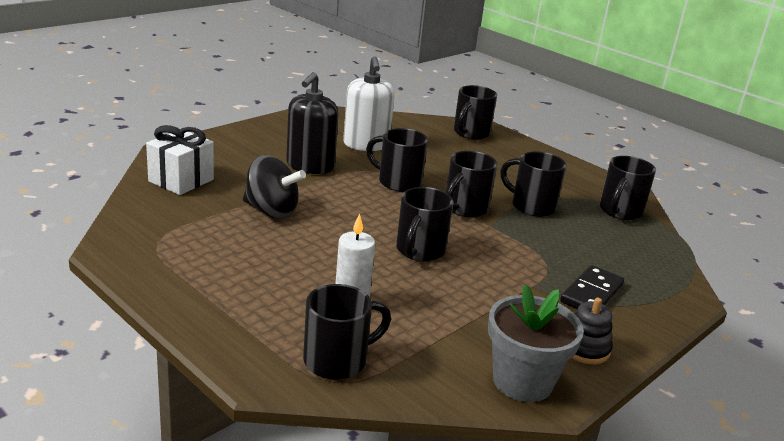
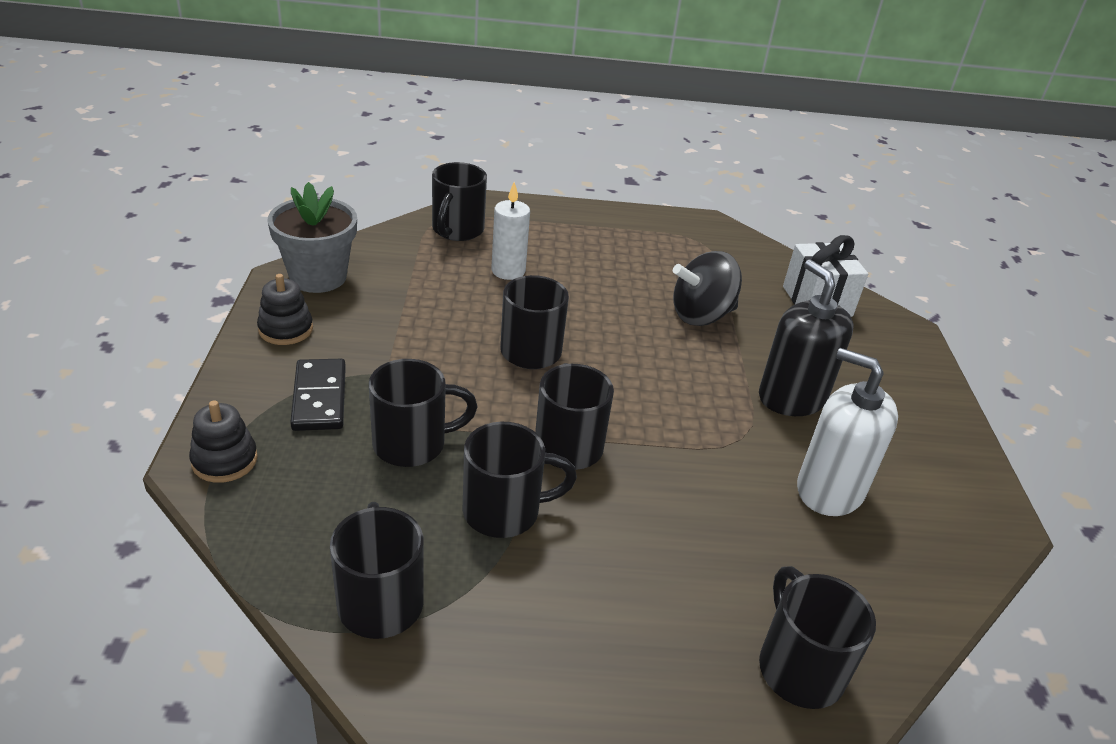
camera: 135 degrees right, 10 degrees up
black mug [366,128,428,192] -> black mug moved to [369,359,478,467]
none -> black stacking toy [189,400,258,483]

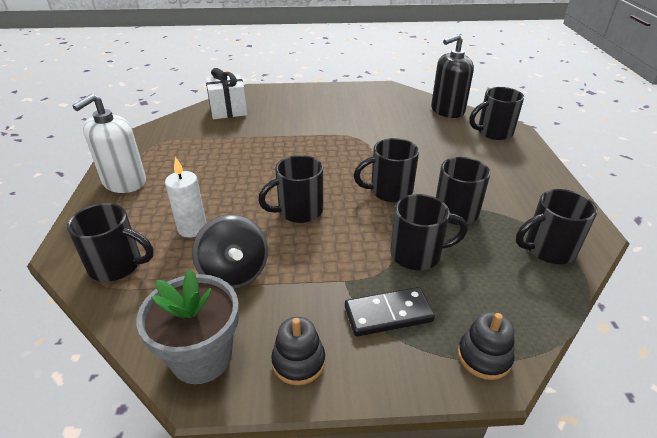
camera: 90 degrees left, 0 degrees up
black mug [369,359,478,467] -> black mug turned 105 degrees clockwise [390,194,468,270]
black spinning top [673,251,742,326] -> black spinning top moved to [192,214,268,289]
black soap dispenser [759,259,853,416] -> black soap dispenser moved to [431,34,474,118]
white soap dispenser [797,348,898,516] -> white soap dispenser moved to [72,94,146,193]

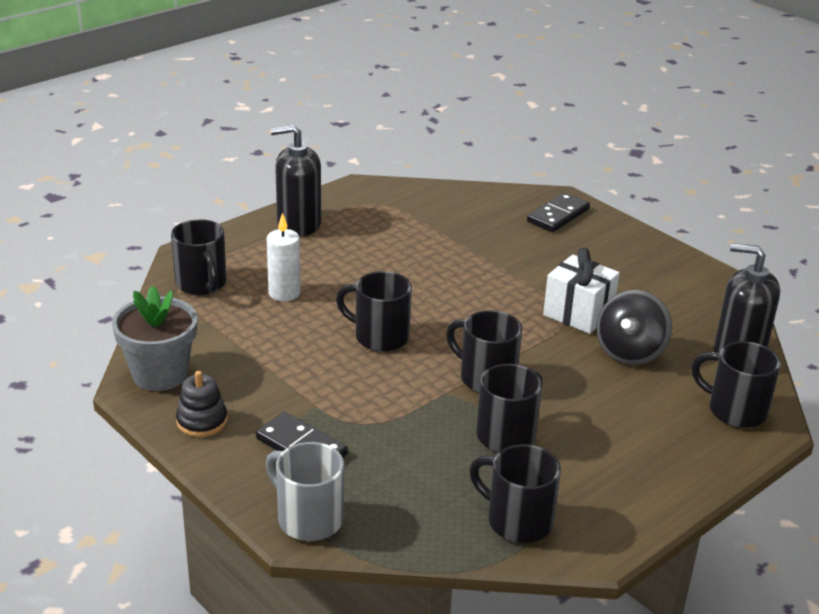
camera: 50 degrees right, 5 degrees down
white soap dispenser [72,94,146,193] -> black soap dispenser [270,125,321,236]
black spinning top [192,214,268,289] -> black spinning top moved to [597,290,672,365]
white gift [206,68,247,119] -> white gift moved to [543,248,620,334]
black mug [390,194,468,270] -> none
black stacking toy [458,312,514,380] -> grey mug [265,442,344,541]
none -> black domino [527,193,590,232]

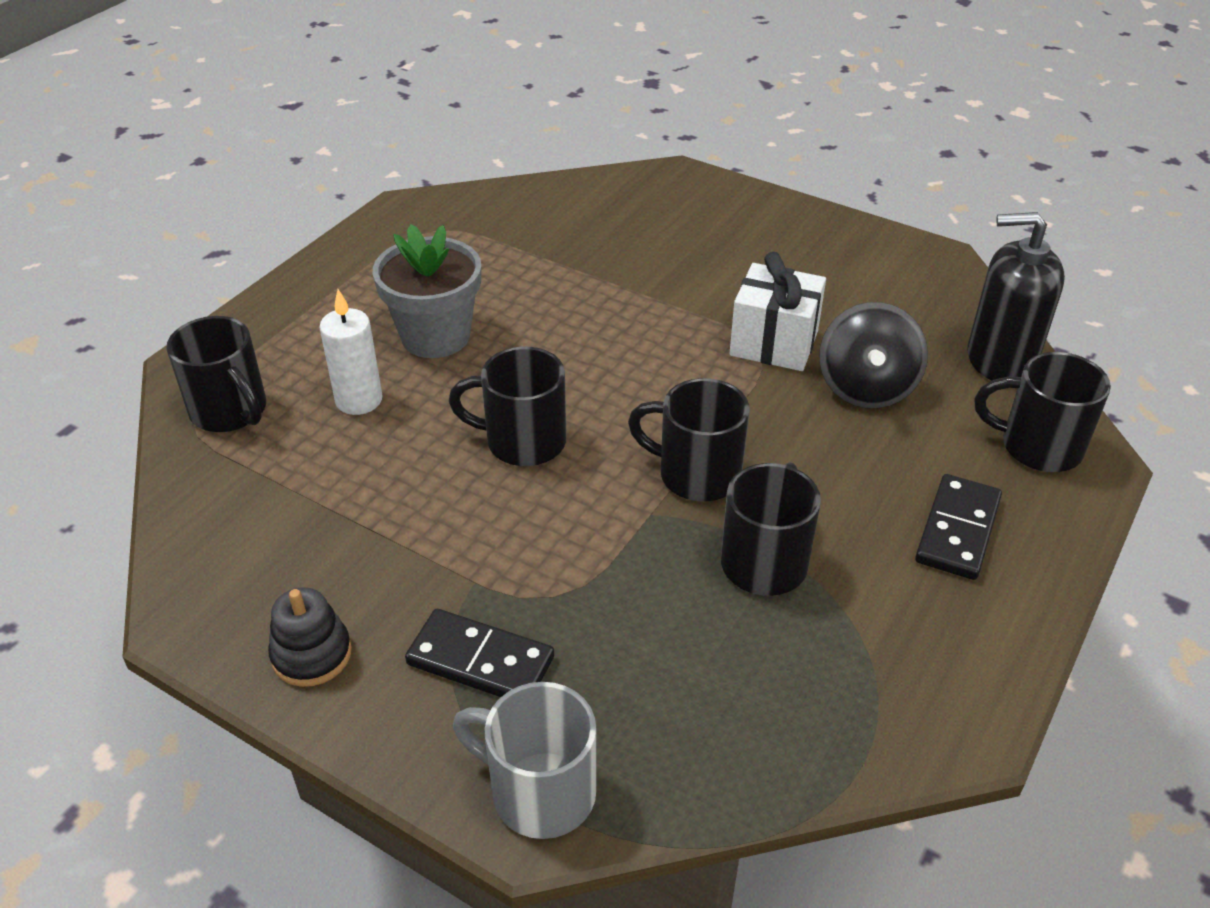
camera: 15 degrees left, 10 degrees up
grey flower pot [112,285,198,391] -> grey flower pot moved to [373,224,481,358]
black soap dispenser [270,125,321,236] -> none
black mug [469,444,561,543] -> none
black domino [527,193,590,232] -> black domino moved to [915,474,1002,580]

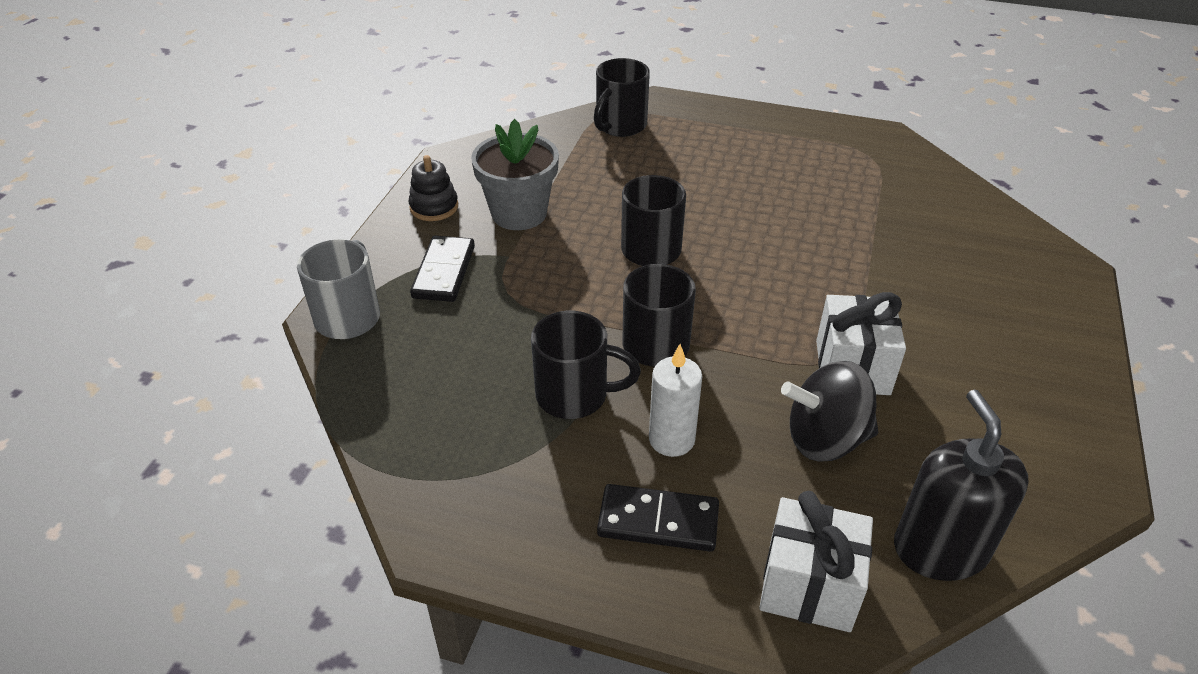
camera: 75 degrees right, 0 degrees up
white candle [319,289,383,415] -> white candle moved to [649,344,702,457]
grey flower pot [373,224,481,358] -> grey flower pot moved to [471,119,559,230]
black mug [975,352,1111,472] -> white gift [759,491,873,632]

